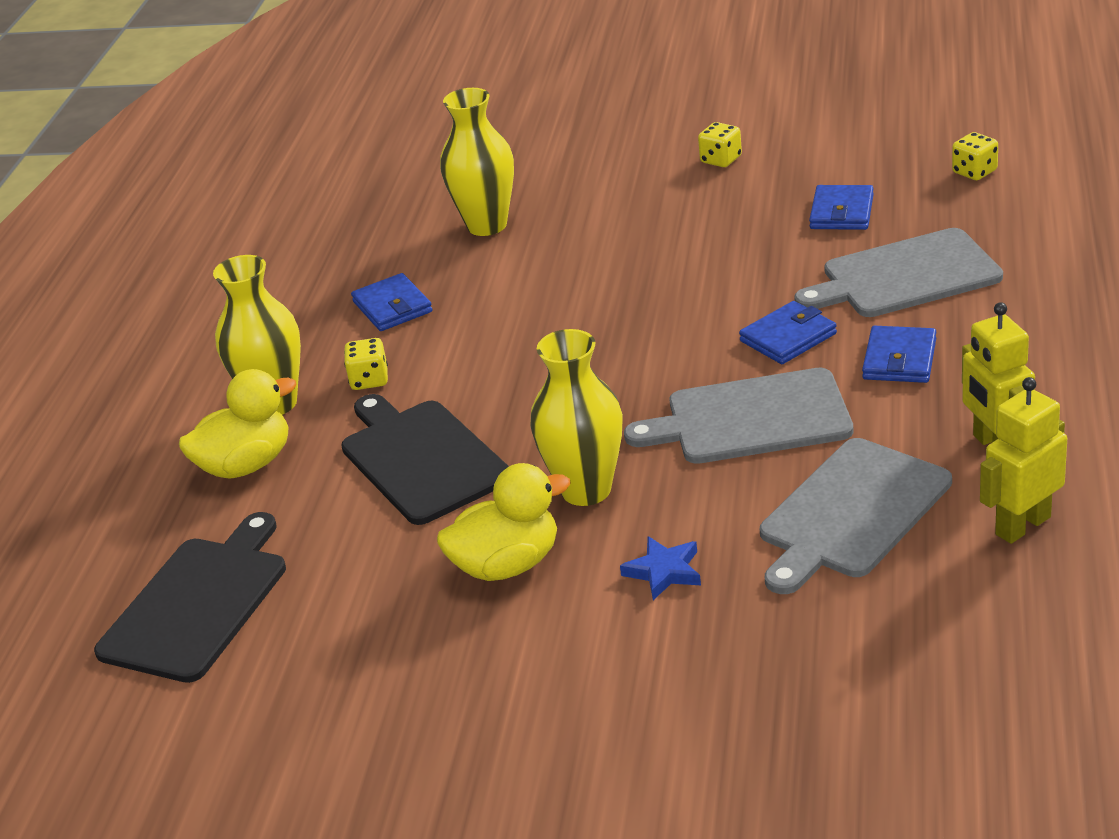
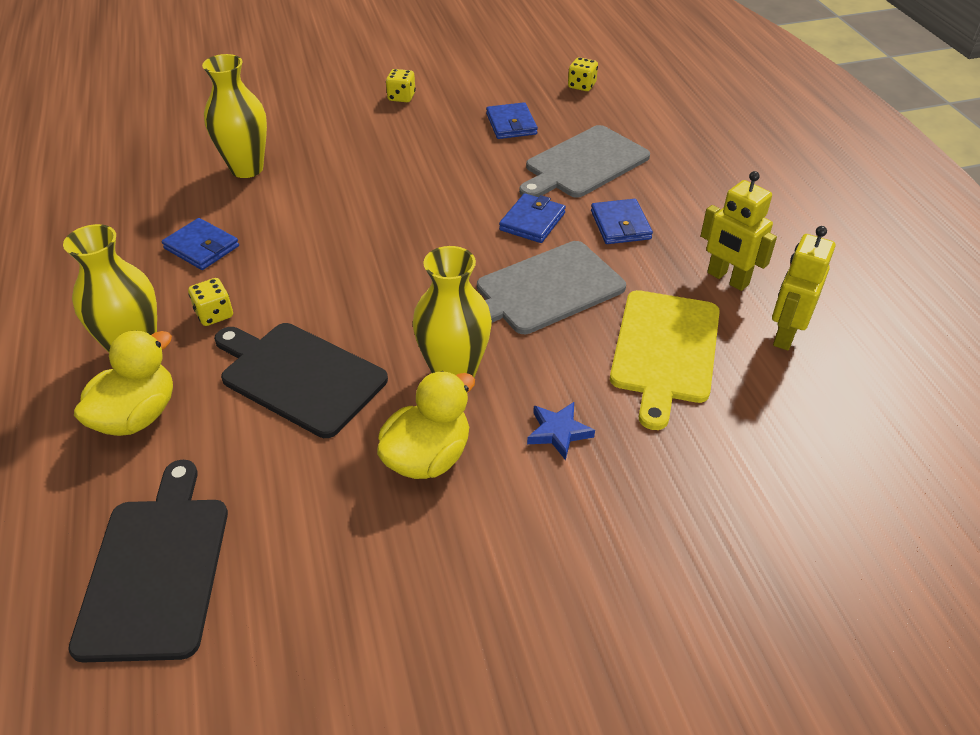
camera: 30 degrees left, 10 degrees up
grey cutting board [760,438,952,594] -> yellow cutting board [610,290,720,430]

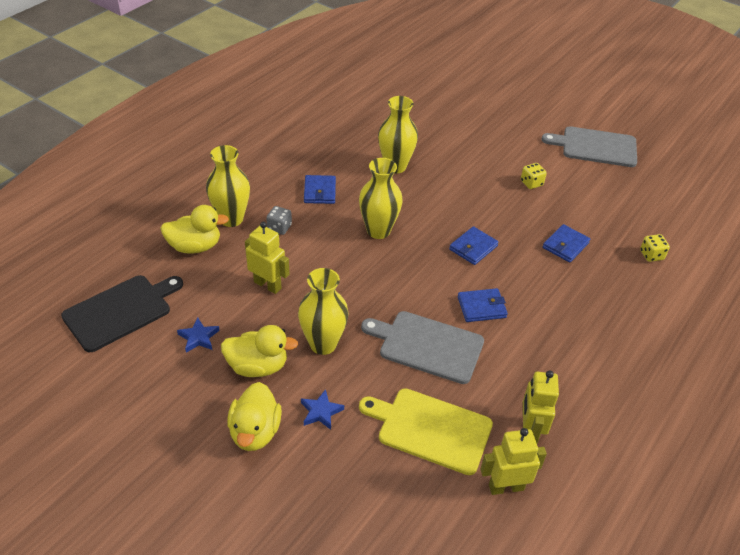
camera: 50 degrees right, 0 degrees up
yellow dice [188,278,233,326] -> grey dice [266,206,292,235]
black cutting board [214,323,388,438] -> yellow robot [245,222,289,294]
grey cutting board [519,125,650,198] -> grey cutting board moved to [542,126,637,167]
blue wallet [591,199,653,244] -> blue wallet moved to [449,226,499,265]
yellow cutting board [610,290,720,430] -> yellow cutting board turned 45 degrees clockwise [359,388,493,475]
none -> blue star [177,317,220,353]
none -> yellow duck [227,382,282,451]
none -> yellow vase [359,158,403,239]

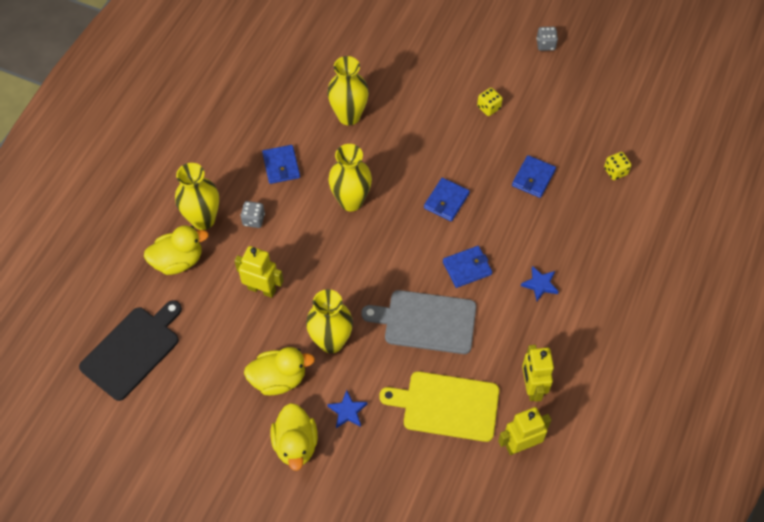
camera: 10 degrees left, 15 degrees up
blue star [177,317,220,353] -> blue star moved to [521,266,559,301]
grey cutting board [542,126,637,167] -> grey dice [536,27,558,51]

